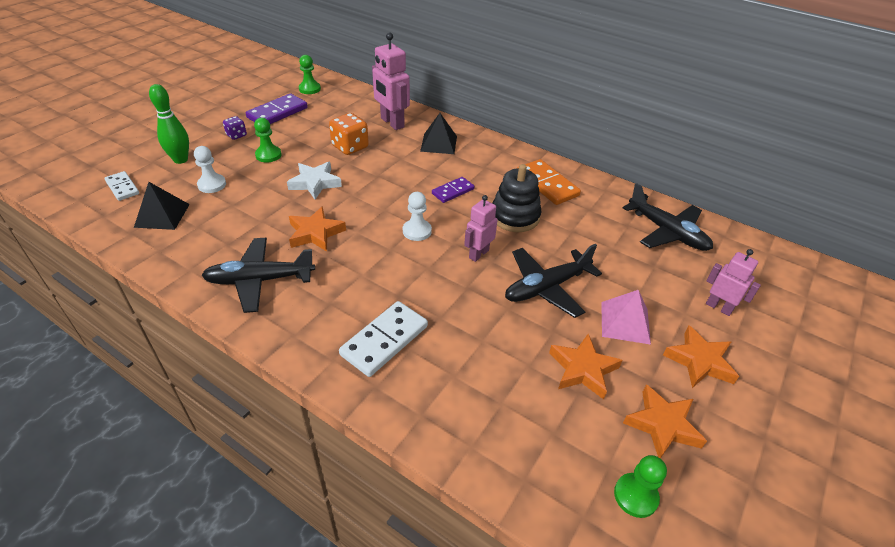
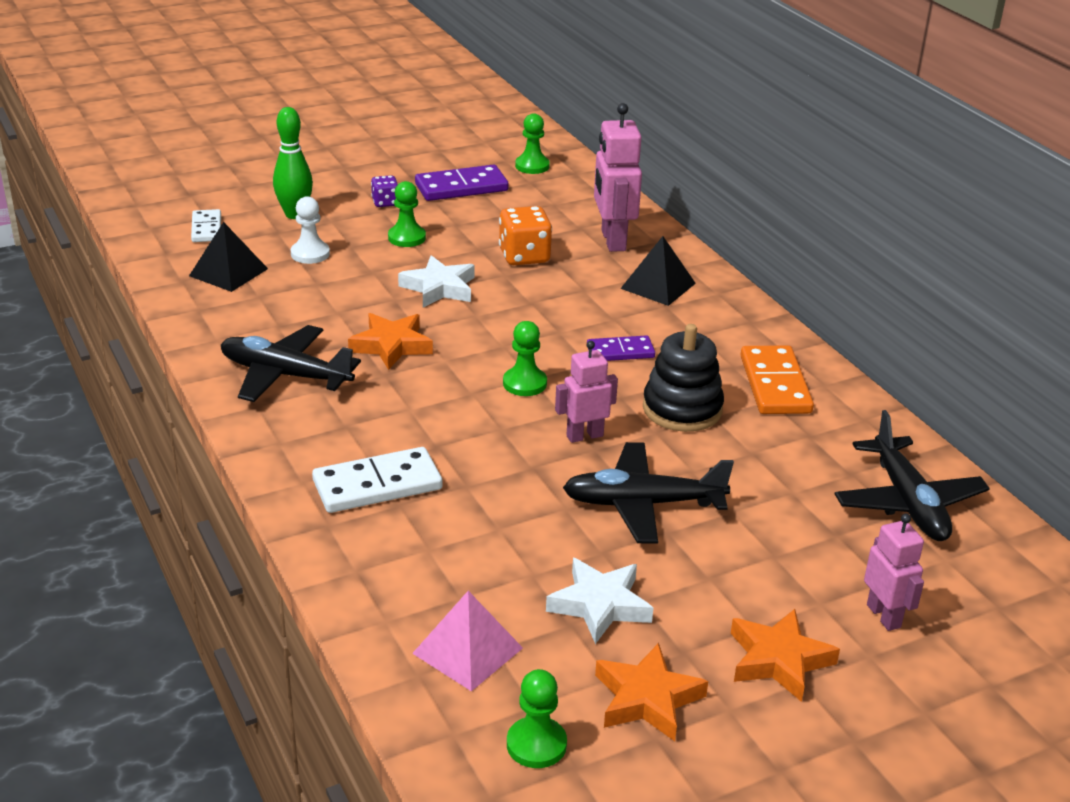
camera: 30 degrees right, 10 degrees down
white pawn [403,192,432,241] -> green pawn [503,321,547,396]
orange star [549,334,622,399] -> white star [546,558,653,644]
pink pyramid [601,290,651,345] -> pink pyramid moved to [412,591,523,691]

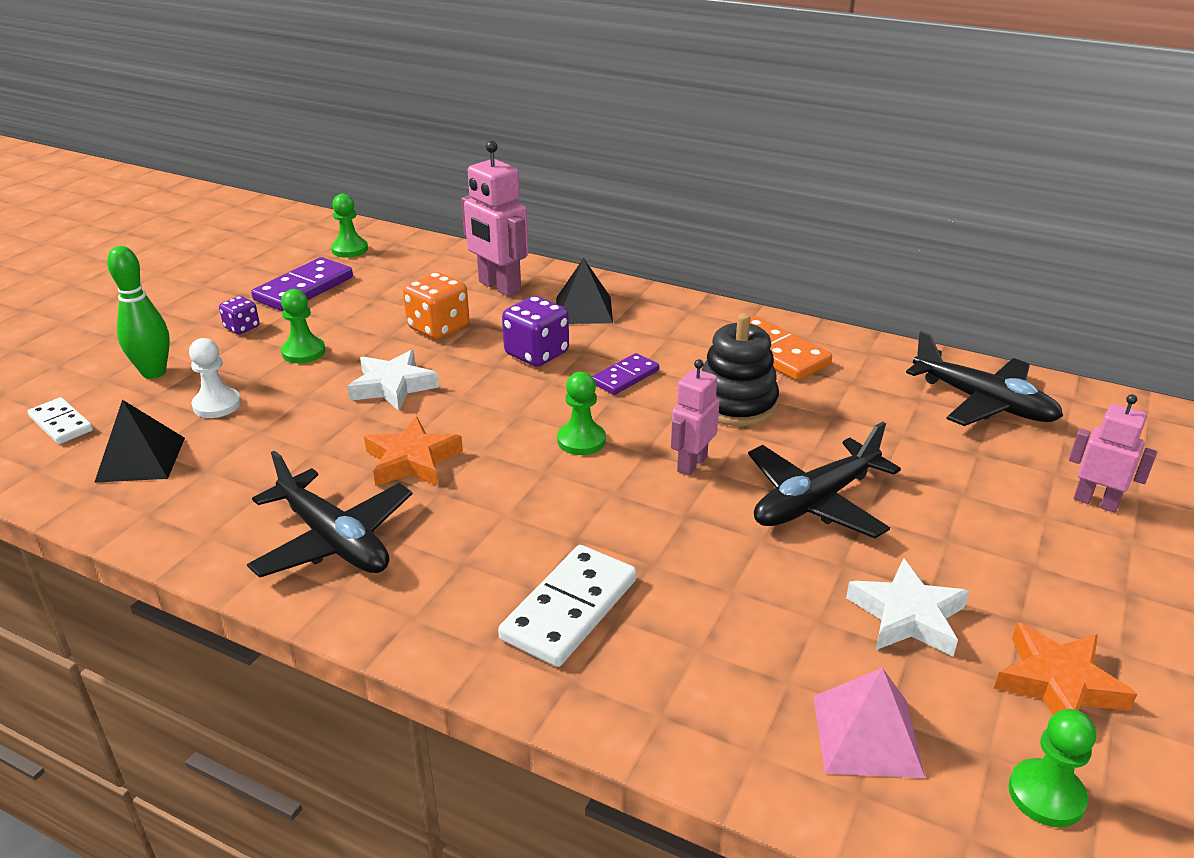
camera: 35 degrees left, 0 degrees up
black plane [221,325,361,402] -> black plane turned 120 degrees counterclockwise [247,450,413,578]
orange star [731,609,840,702] -> none
none -> purple dice [502,296,569,367]

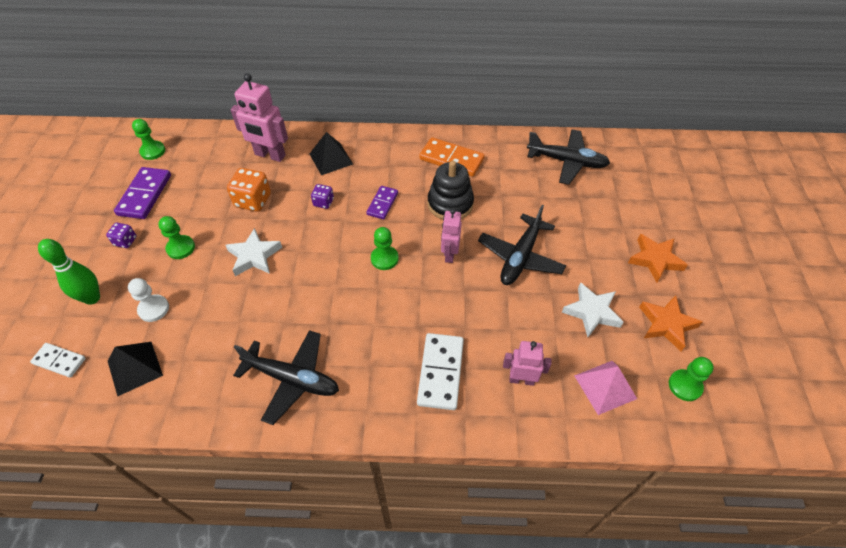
camera: 25 degrees left, 20 degrees up
orange star [364,417,463,486] -> orange star moved to [628,234,688,283]
purple dice [502,296,569,367] -> purple dice [311,184,334,209], size x0.57
pink robot [1069,394,1157,513] -> pink robot moved to [503,341,552,386]

